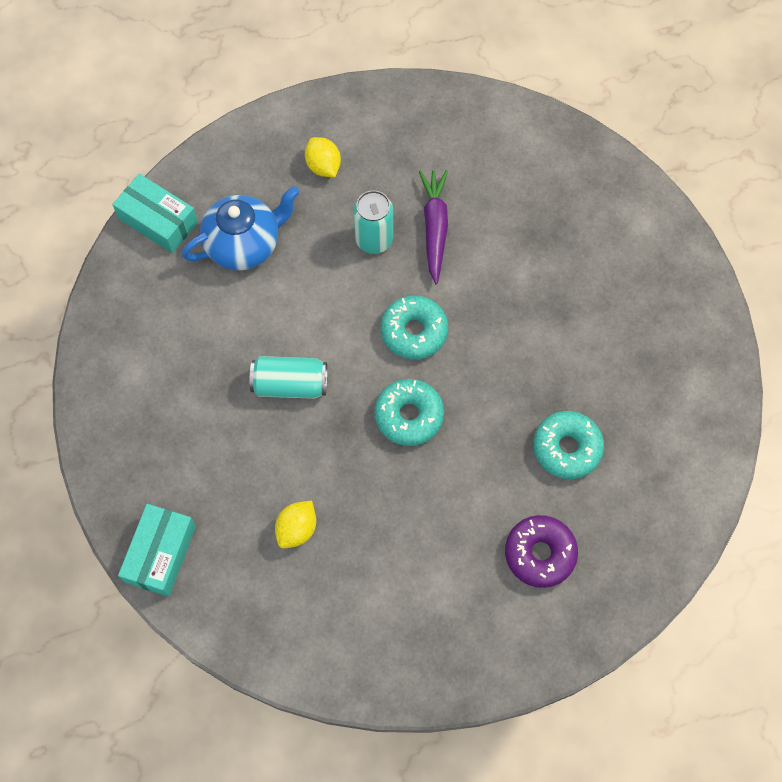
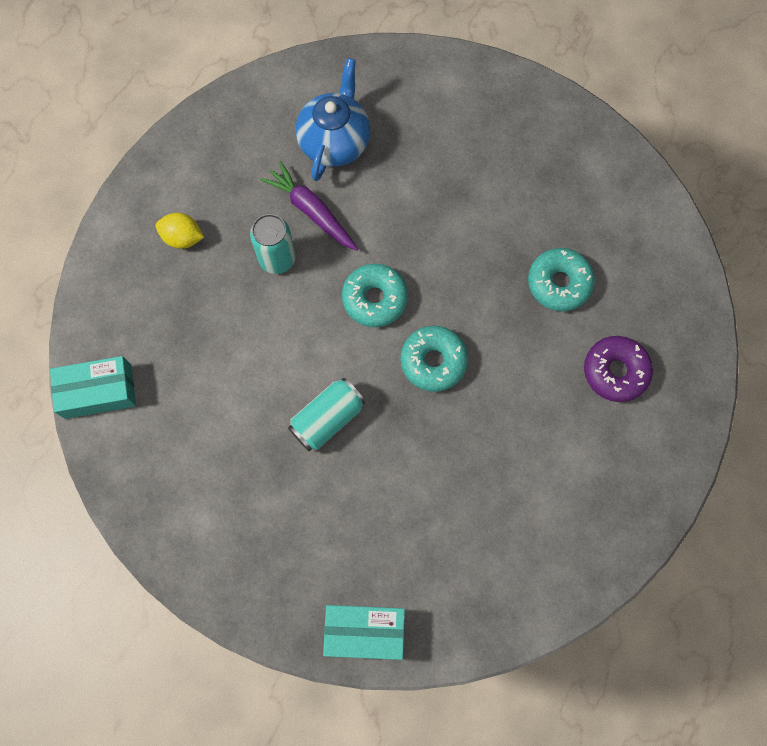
camera: 45 degrees left, 5 degrees up
turquoise box [118,504,196,597] -> turquoise box turned 60 degrees counterclockwise [323,605,405,660]
blue teapot [182,186,300,271] -> blue teapot moved to [296,58,370,181]
yellow lemon [275,501,316,548] -> none

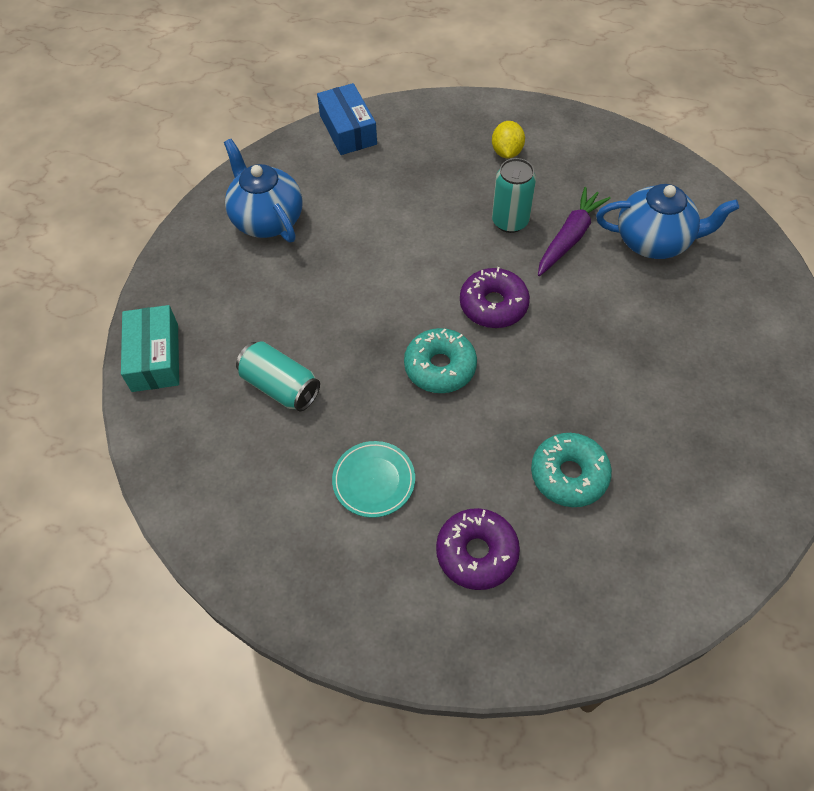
camera: 80 degrees right, 15 degrees down
turquoise box [50,356,136,419] -> blue box [317,83,377,155]
turquoise can [288,378,365,451] -> turquoise can moved to [236,341,320,411]
turquoise donut [342,264,408,327] -> purple donut [460,267,530,328]
none -> blue teapot [224,139,303,242]
none -> turquoise plate [332,441,415,518]

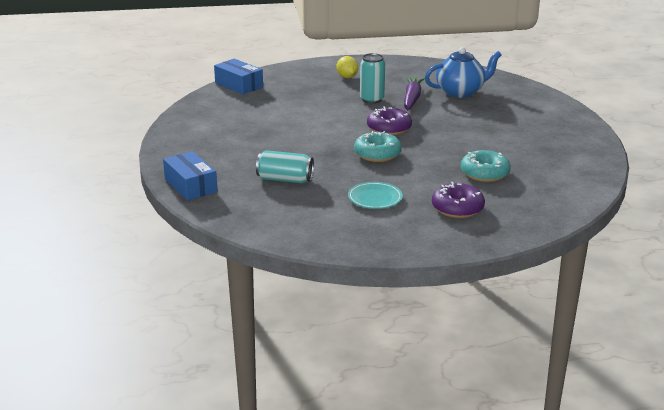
camera: 25 degrees left, 30 degrees down
turquoise box [121,305,179,392] -> blue box [163,151,218,201]
blue teapot [224,139,303,242] -> none

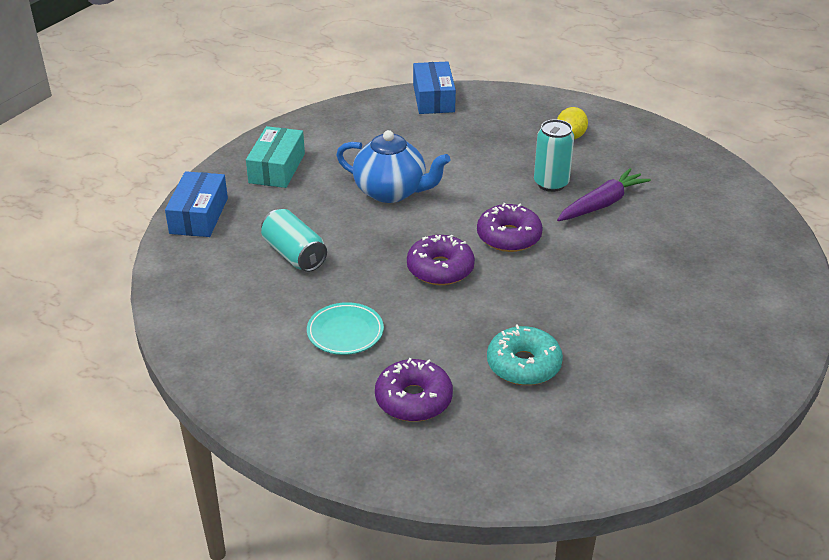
camera: 40 degrees right, 10 degrees up
turquoise donut [354,131,402,162] -> purple donut [407,235,475,285]
blue teapot [425,47,502,98] -> blue teapot moved to [336,130,450,203]
none -> turquoise box [246,126,305,188]

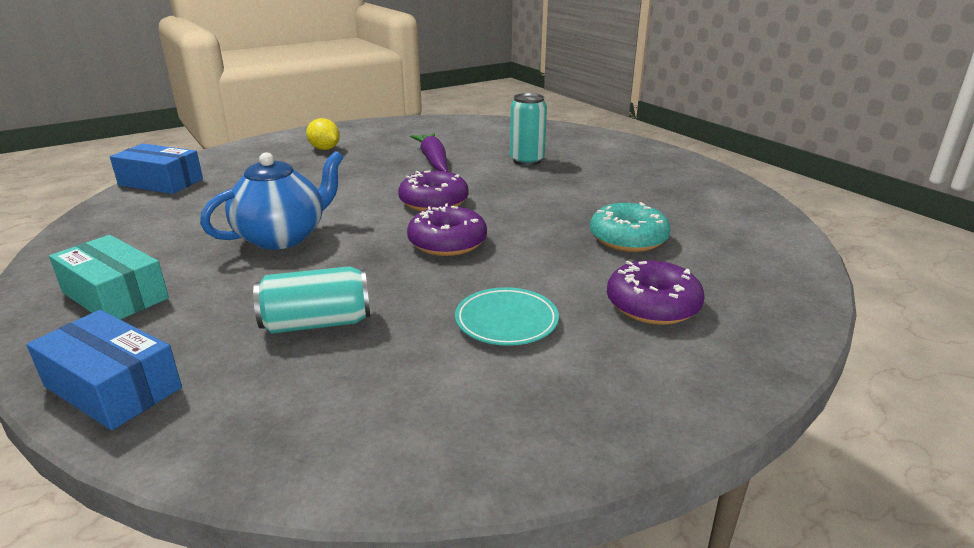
camera: 65 degrees left, 10 degrees down
turquoise can [534,119,574,192] -> turquoise can moved to [510,93,547,166]

